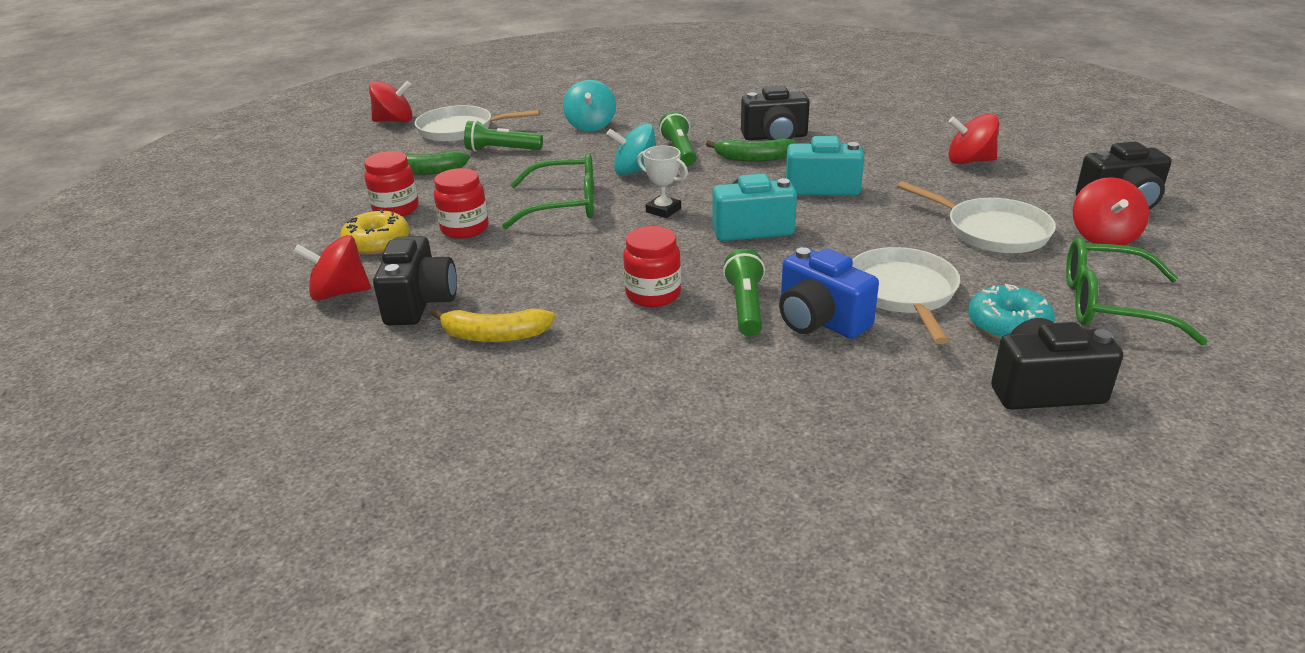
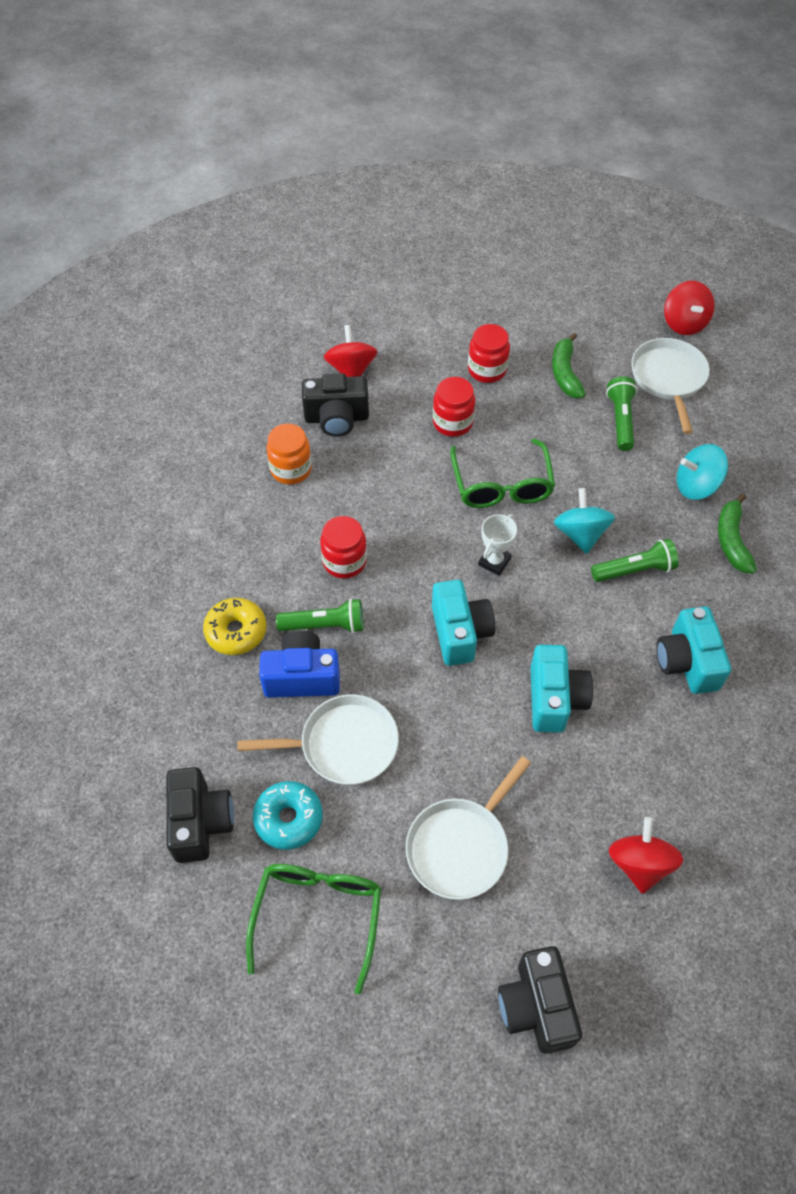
camera: 85 degrees right, 25 degrees up
yellow donut [340,209,410,255] -> yellow donut moved to [203,598,267,655]
yellow banana [431,309,555,342] -> orange jar [266,424,312,484]
green banana [706,138,798,162] -> green banana moved to [718,493,757,574]
black camera [741,85,810,140] -> turquoise camera [656,607,731,694]
blue camera [779,247,879,339] -> blue camera turned 45 degrees clockwise [259,630,340,698]
red spinning top [1073,177,1149,245] -> none

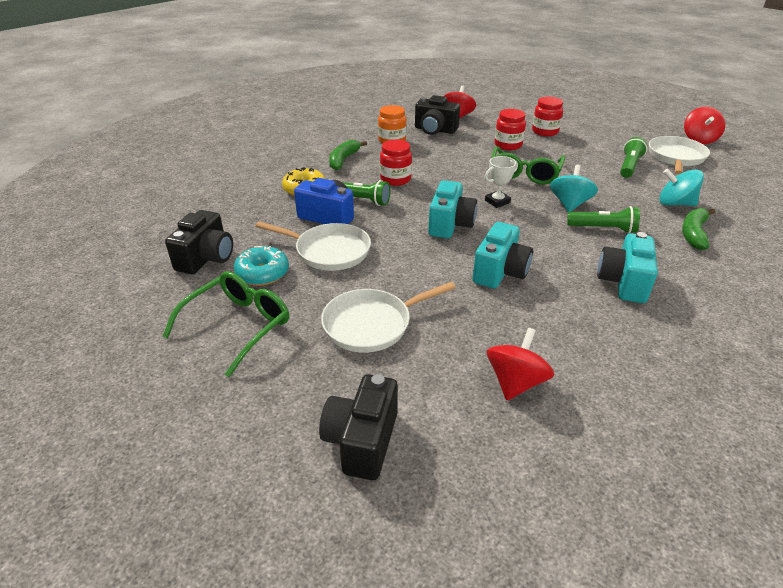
camera: 25 degrees right, 20 degrees down
green banana [552,333,586,398] -> green banana moved to [329,140,367,170]

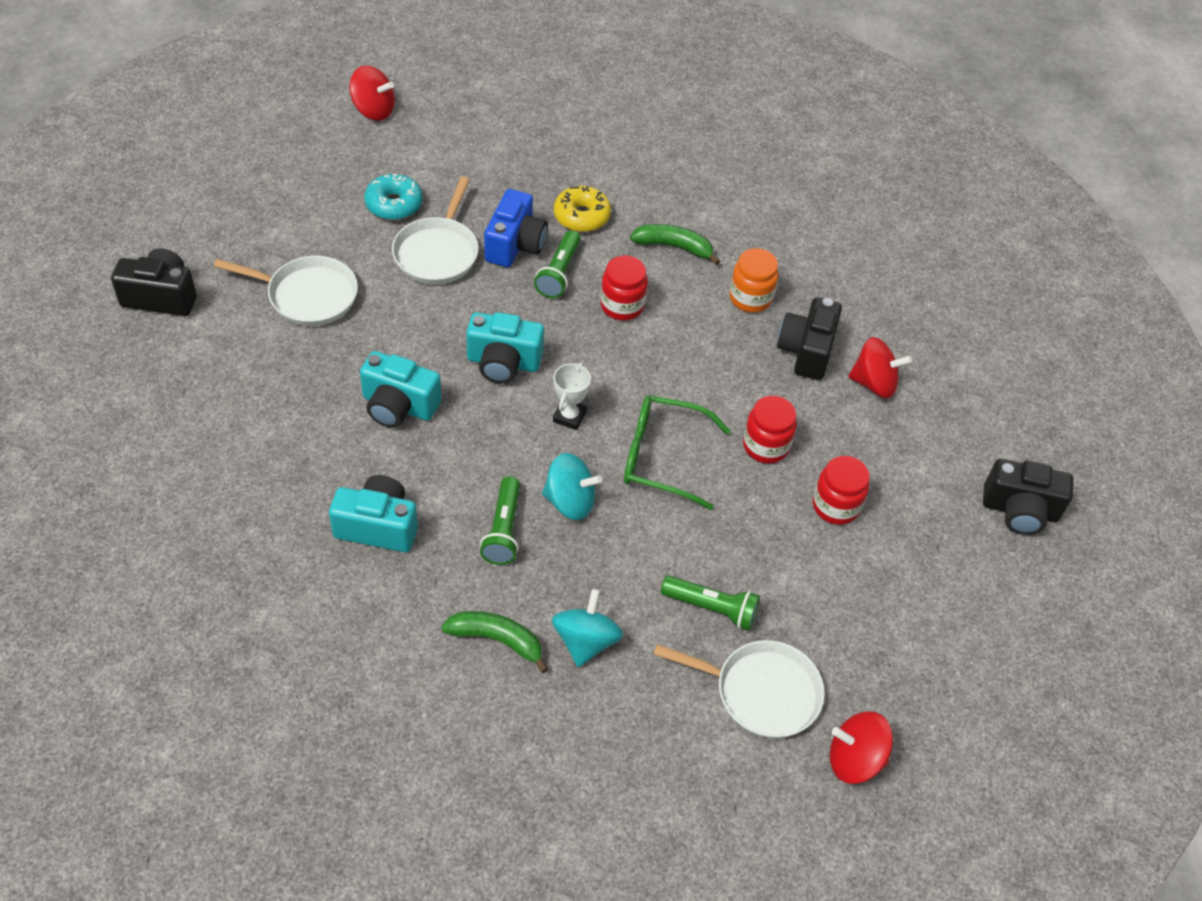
camera: 80 degrees right, 15 degrees up
green glasses [162,272,289,377] -> none
black camera [165,210,233,274] -> black camera moved to [983,459,1073,535]
white pan [321,282,456,353] -> white pan turned 135 degrees clockwise [214,256,358,326]
white trophy [485,156,518,208] -> white trophy turned 60 degrees clockwise [553,362,591,430]
red spinning top [487,328,554,400] -> red spinning top moved to [349,66,395,121]

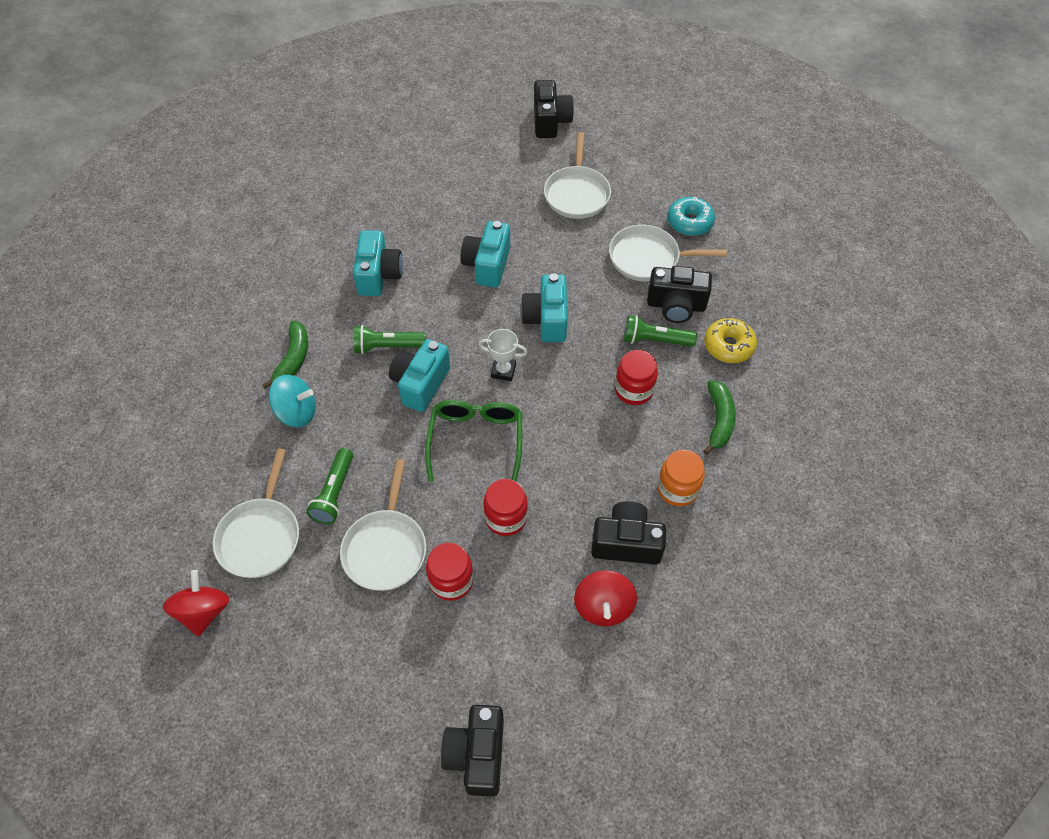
camera: 85 degrees right, 5 degrees up
red spinning top [349,66,395,121] -> none
blue camera [484,189,548,267] -> black camera [647,266,712,323]
turquoise spinning top [542,453,603,520] -> turquoise camera [389,339,450,412]
none -> white pan [340,459,426,591]

